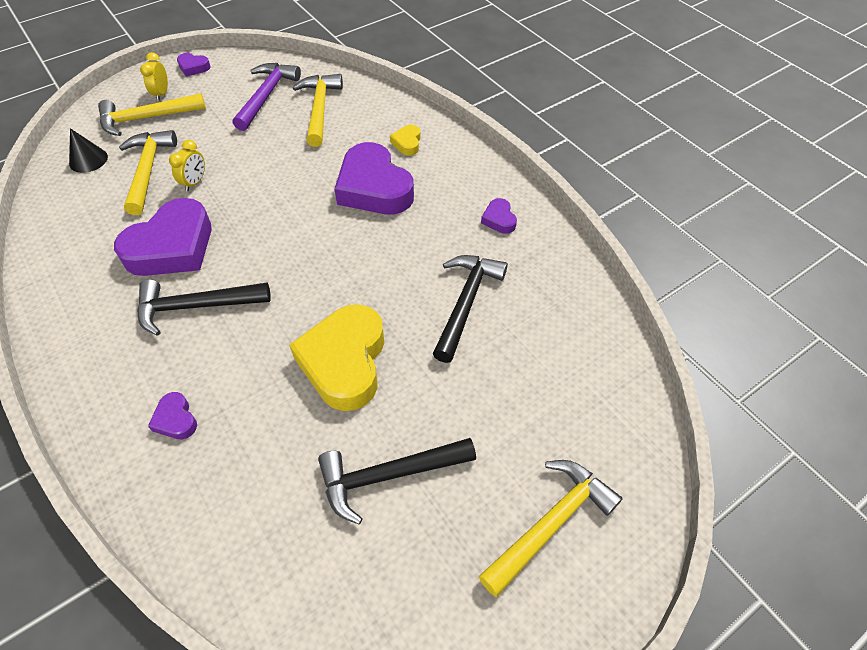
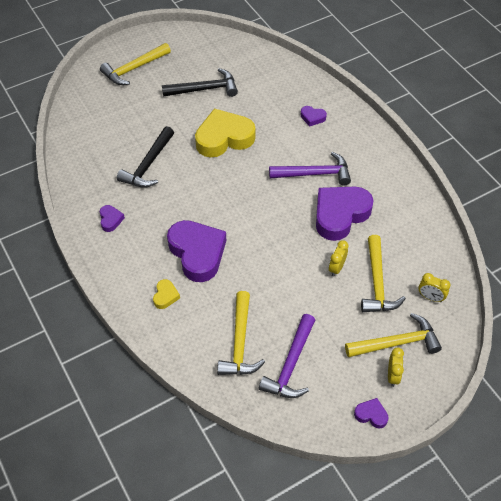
camera: 175 degrees left, 0 degrees up
black cone [69,128,108,173] -> yellow clock [419,273,450,302]
black hammer [137,279,271,336] -> purple hammer [269,152,351,185]
purple heart [148,392,197,439] -> purple heart turned 135 degrees clockwise [300,106,327,127]
yellow heart [289,304,384,411] -> yellow heart turned 120 degrees counterclockwise [195,108,256,157]

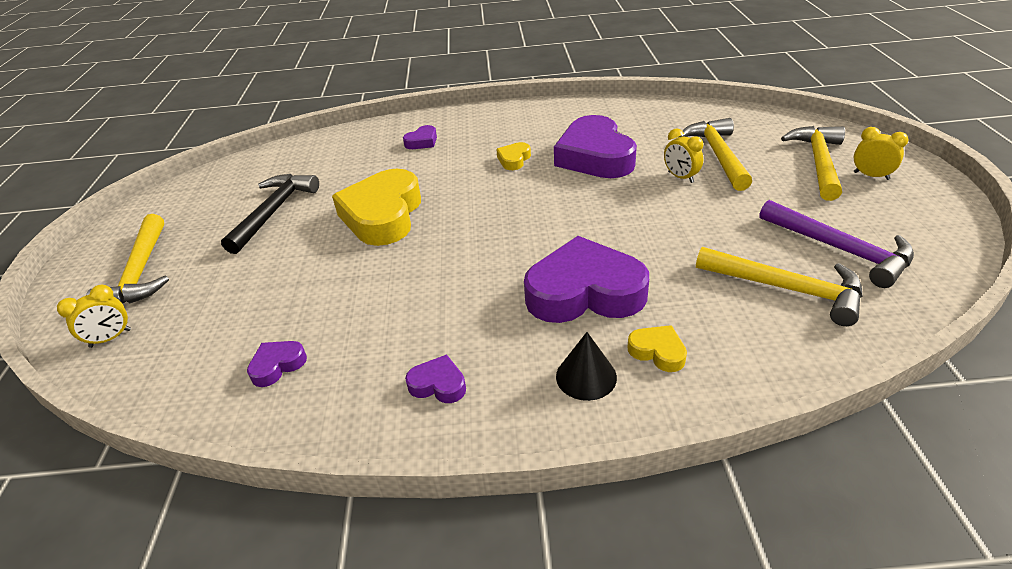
camera: 60 degrees left, 15 degrees down
black hammer [117,126,174,188] -> none
purple hammer [269,152,351,185] -> yellow heart [496,142,531,170]
purple heart [354,398,388,429] -> purple heart moved to [247,341,307,387]
yellow hammer [361,235,406,312] -> yellow hammer turned 120 degrees counterclockwise [679,118,752,191]
yellow clock [419,273,450,302] -> yellow clock moved to [57,285,131,348]
none -> black cone [556,332,617,401]

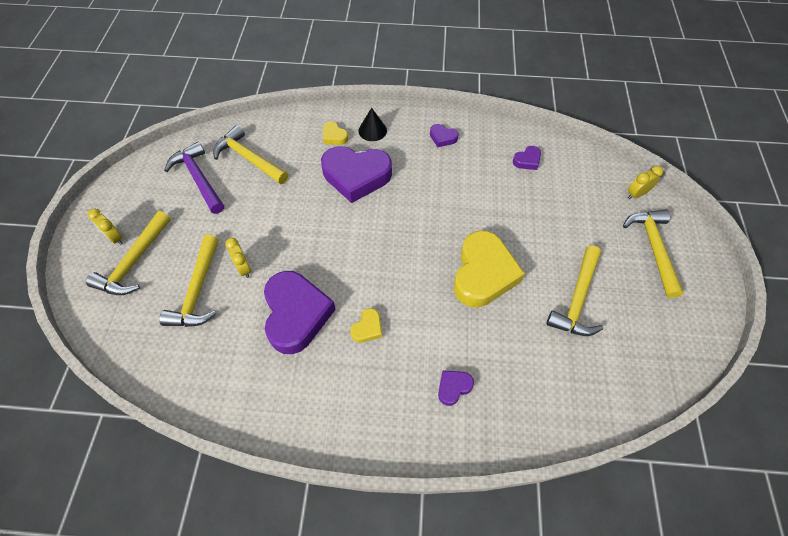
camera: 175 degrees left, 20 degrees up
black hammer [221,174,319,254] -> yellow hammer [546,246,603,336]

